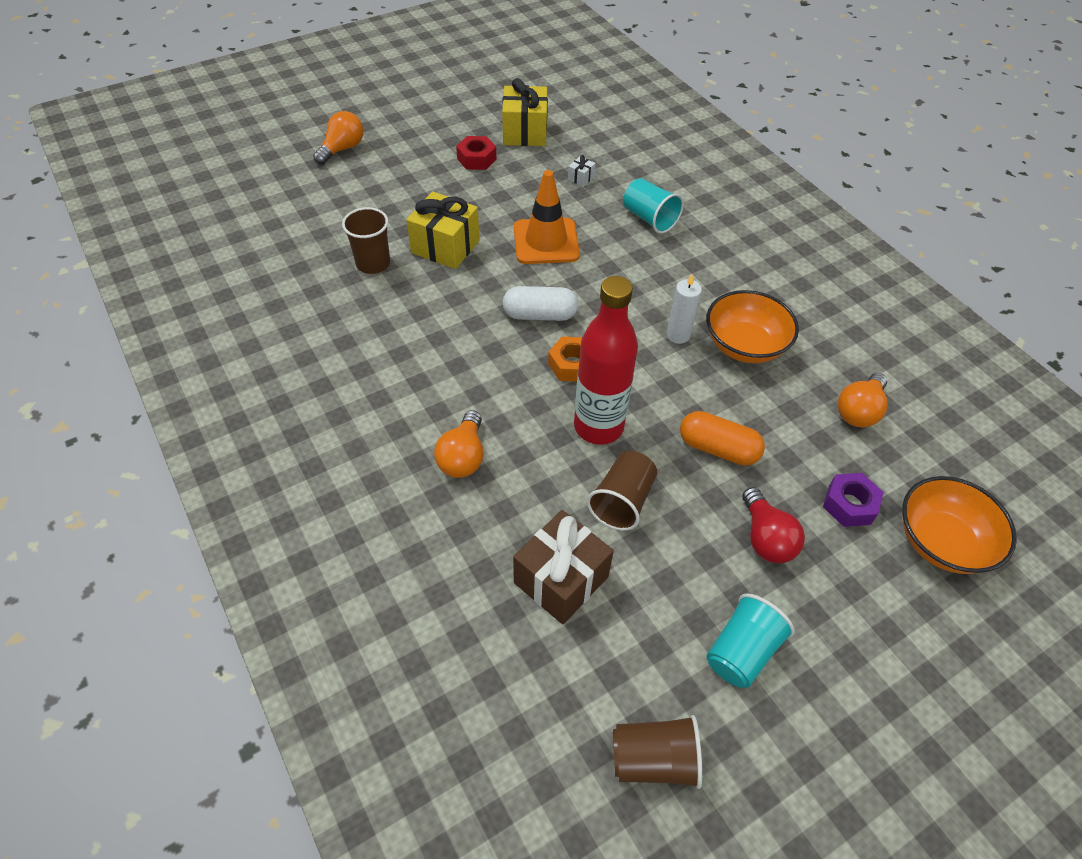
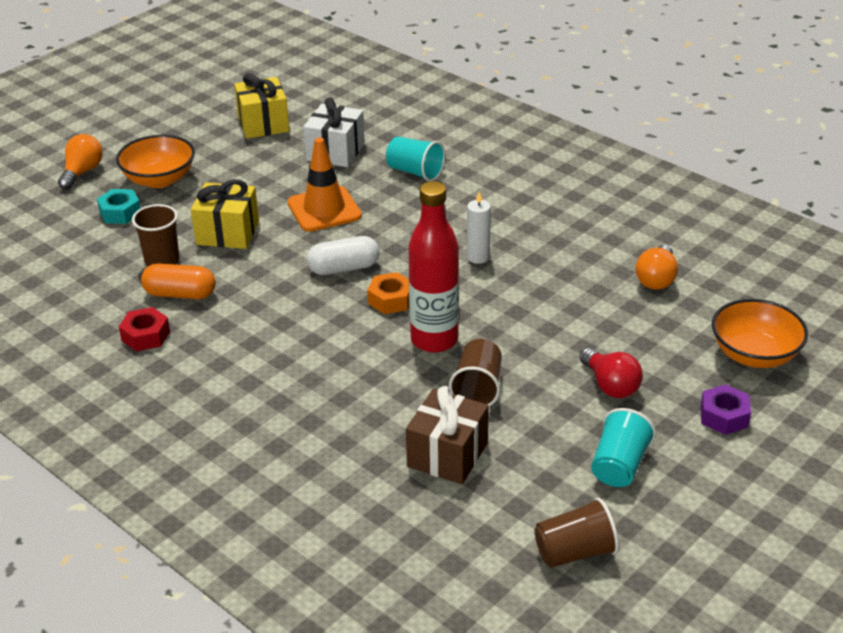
camera: 15 degrees left, 15 degrees down
orange light bulb [434,410,483,478] -> none
red nut [456,136,496,170] -> red nut moved to [119,307,170,351]
white gift [568,155,596,187] -> white gift [303,97,365,167], size x2.35
orange capsule [680,411,765,466] -> orange capsule moved to [141,263,216,299]
orange bowl [706,290,799,363] -> orange bowl moved to [116,135,195,188]
purple nut [823,473,884,527] -> purple nut moved to [700,384,751,435]
none -> turquoise nut [97,189,141,224]

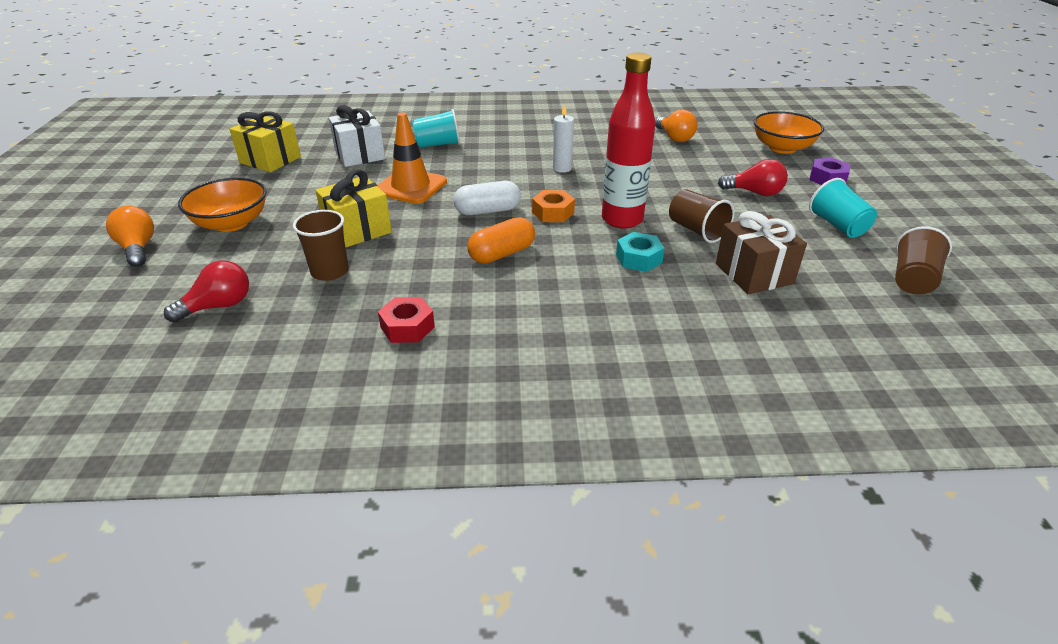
camera: 45 degrees left, 0 degrees up
turquoise nut [97,189,141,224] -> turquoise nut moved to [616,232,665,272]
orange capsule [141,263,216,299] -> orange capsule moved to [467,217,535,264]
white capsule [307,236,379,275] -> white capsule turned 45 degrees clockwise [454,181,521,215]
none -> red light bulb [164,260,249,323]

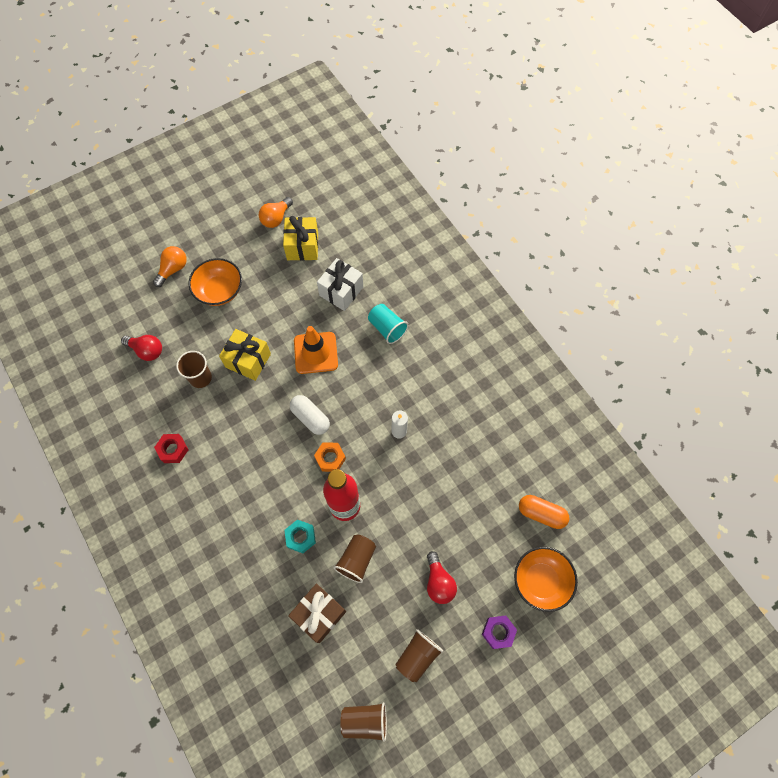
camera: 60 degrees right, 30 degrees up
orange capsule [467,217,535,264] -> orange capsule moved to [519,495,569,529]
orange light bulb [655,110,697,142] -> orange light bulb moved to [259,197,293,228]
turquoise cup [809,178,877,238] -> brown cup [395,629,443,682]

